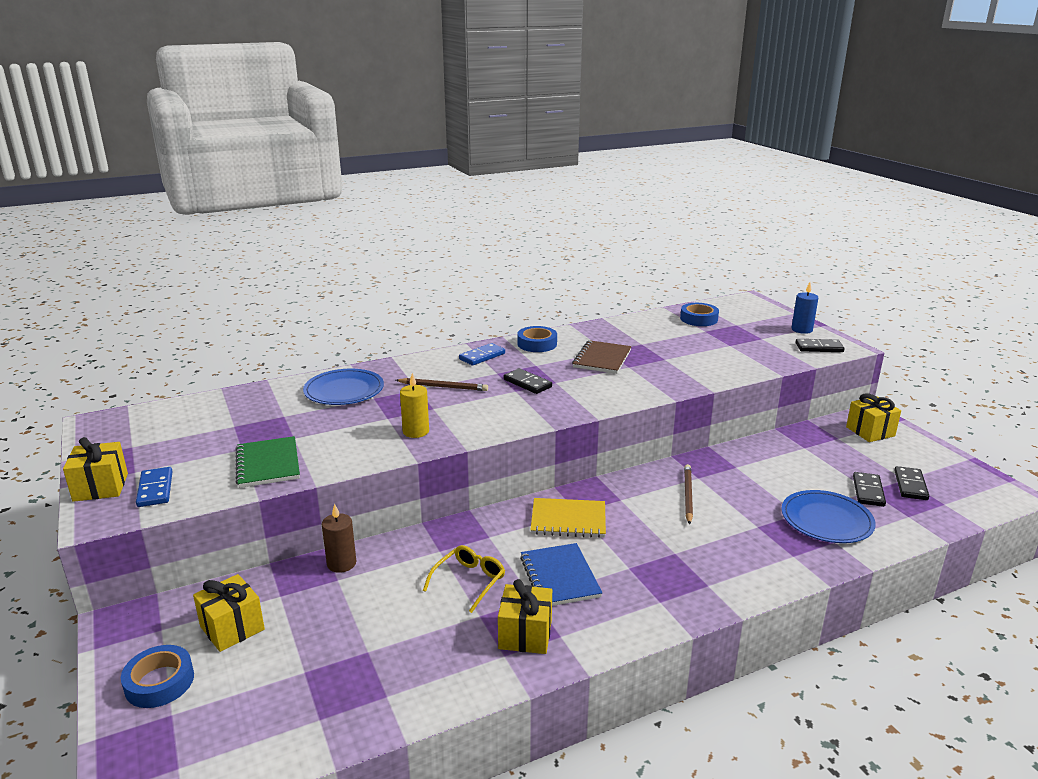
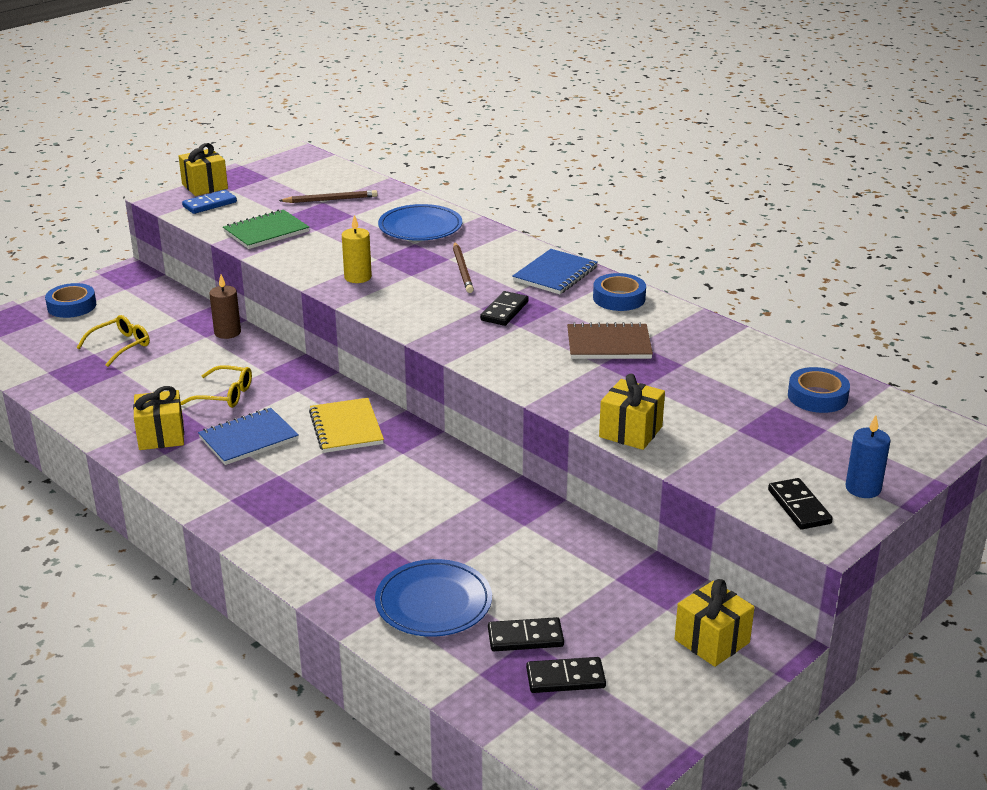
camera: 70 degrees right, 5 degrees up
yellow gift [193,574,265,652] -> yellow gift moved to [599,374,665,450]
blue domino [459,343,505,366] -> blue notebook [512,249,598,294]
brown pencil [684,464,693,525] -> brown pencil moved to [279,190,378,203]
none -> yellow glasses [77,315,150,367]

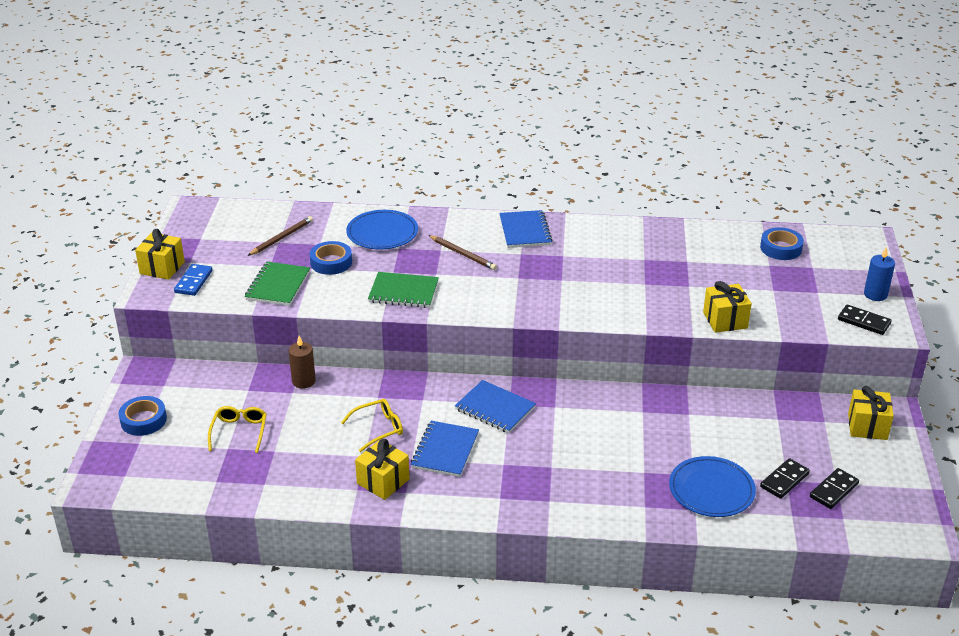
camera: 40 degrees left, 5 degrees up
yellow notebook [309,398,384,453] -> blue notebook [455,380,536,433]
yellow candle [342,215,372,283] -> green notebook [368,272,439,308]
black domino [480,291,529,326] -> none
brown notebook [567,322,653,359] -> none
blue tape [593,273,646,311] -> blue tape moved to [310,241,352,275]

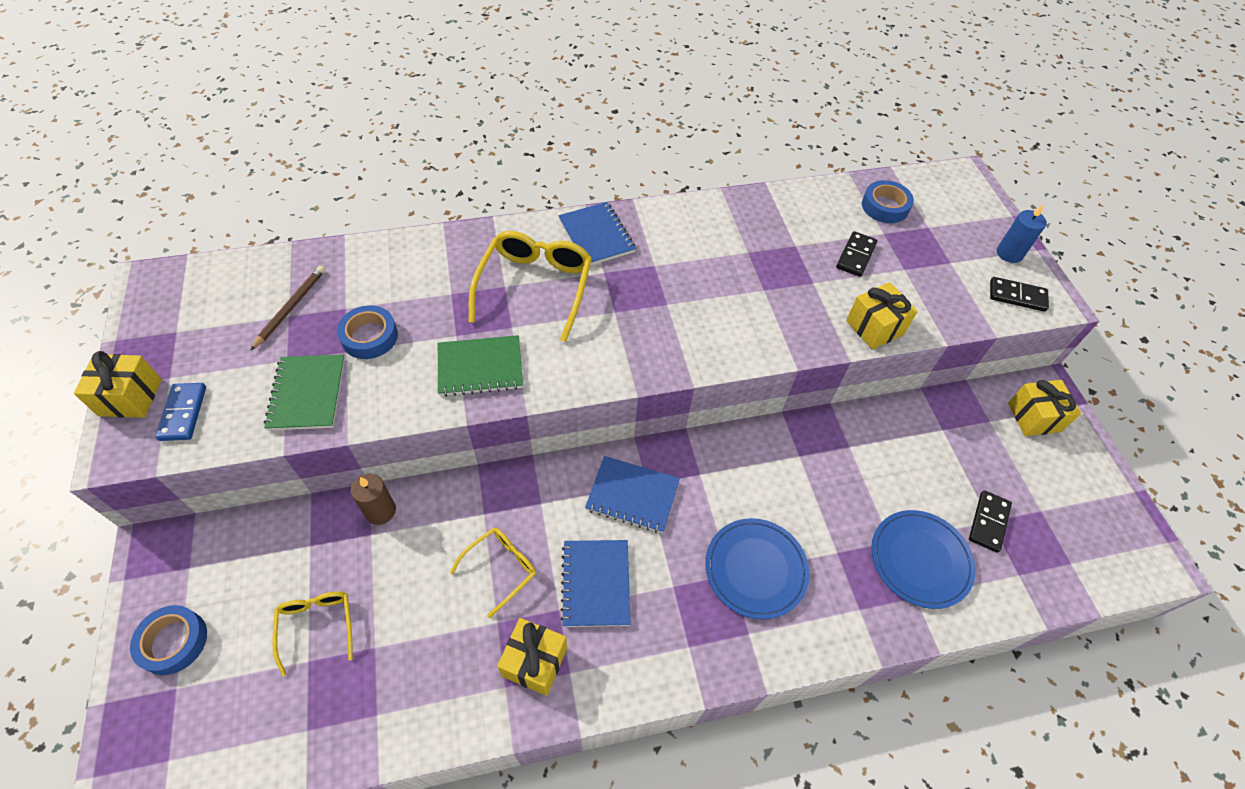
camera: 20 degrees left, 20 degrees up
blue plate [346,210,418,249] -> blue plate moved to [705,518,810,619]
brown pencil [428,235,497,270] -> yellow glasses [469,231,592,342]
black domino [810,468,859,509] -> black domino moved to [836,231,877,277]

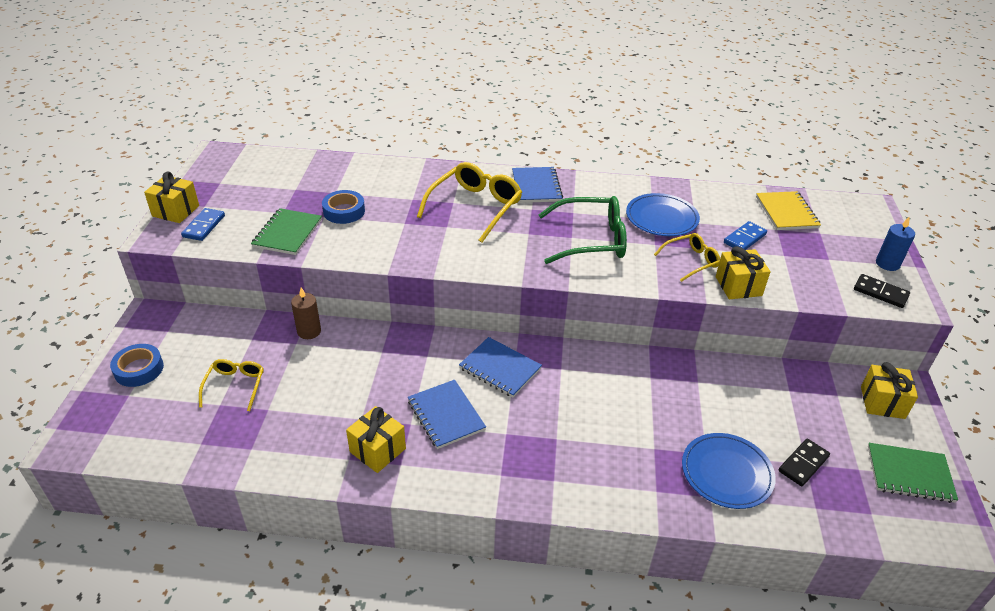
camera: 20 degrees right, 15 degrees down
brown pencil [250,266,325,351] -> none
green notebook [438,335,523,397] -> green notebook moved to [868,443,958,503]
yellow glasses [450,528,536,618] -> yellow glasses moved to [654,233,720,282]
blue notebook [560,540,630,627] -> blue notebook turned 45 degrees counterclockwise [408,380,486,449]
blue plate [705,518,810,619] -> blue plate moved to [626,193,700,236]
black domino [836,231,877,277] -> blue domino [724,221,767,250]
blue tape [862,180,914,223] -> yellow notebook [756,191,821,230]
none -> green glasses [538,196,627,264]

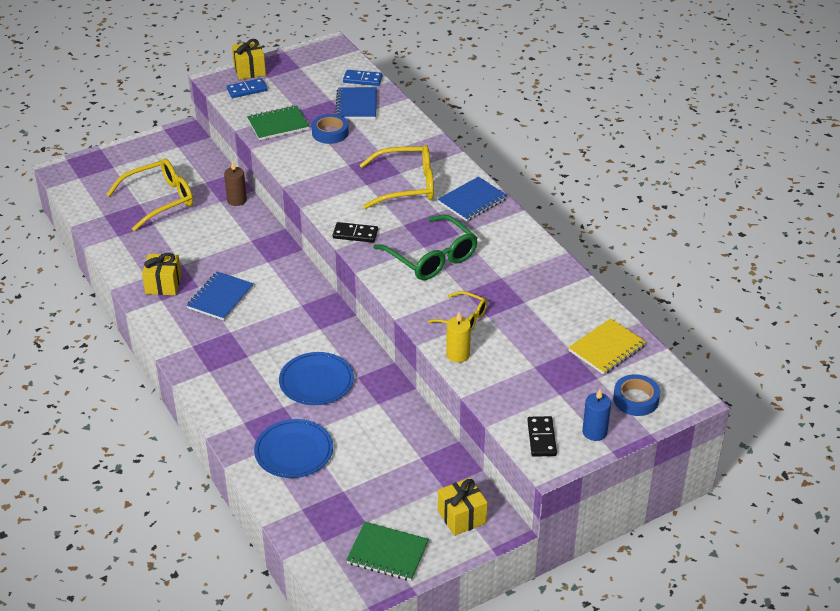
camera: 55 degrees right, 0 degrees up
blue tape [110,344,164,387] -> blue tape moved to [613,374,660,416]
yellow glasses [199,359,264,411] -> yellow glasses [106,158,193,231], size x1.75
blue notebook [459,337,542,398] -> blue notebook moved to [335,87,377,119]
blue plate [626,193,700,236] -> blue plate moved to [279,352,354,405]
yellow gift [716,246,771,299] -> yellow candle [446,312,471,363]
blue domino [724,221,767,250] -> blue domino moved to [343,70,383,86]
black domino [779,439,830,487] -> black domino moved to [333,222,378,243]
green notebook [868,443,958,503] -> green notebook turned 45 degrees counterclockwise [346,522,429,581]

